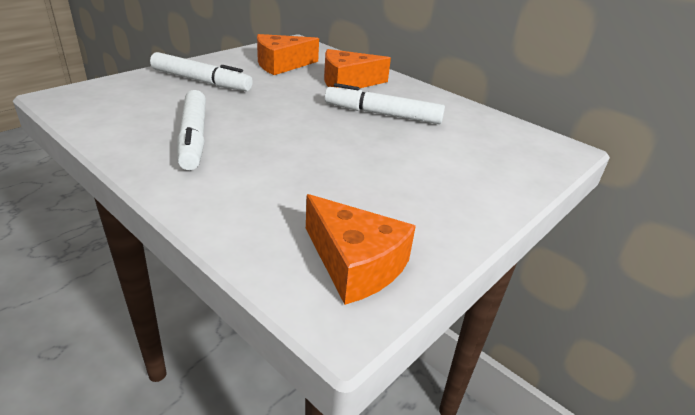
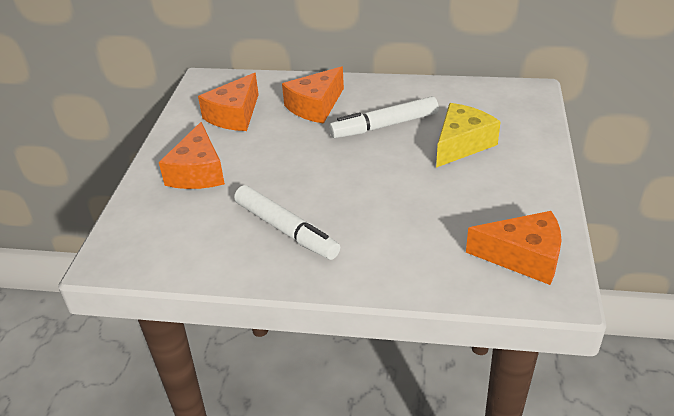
camera: 30 degrees left, 5 degrees up
white marker [150,52,253,91] -> orange cheese [159,122,225,189]
none -> yellow cheese [436,103,501,168]

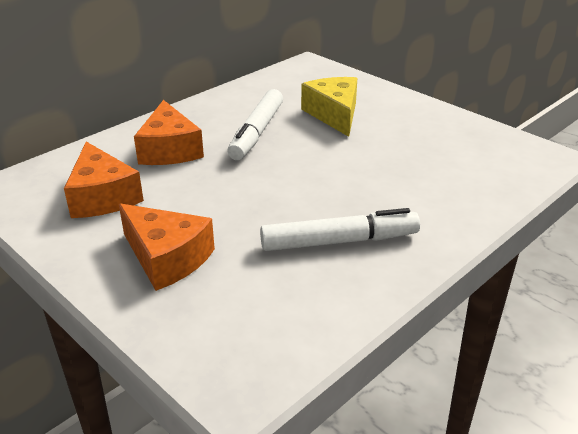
camera: 55 degrees left, 5 degrees down
orange cheese [466,211,562,285] -> none

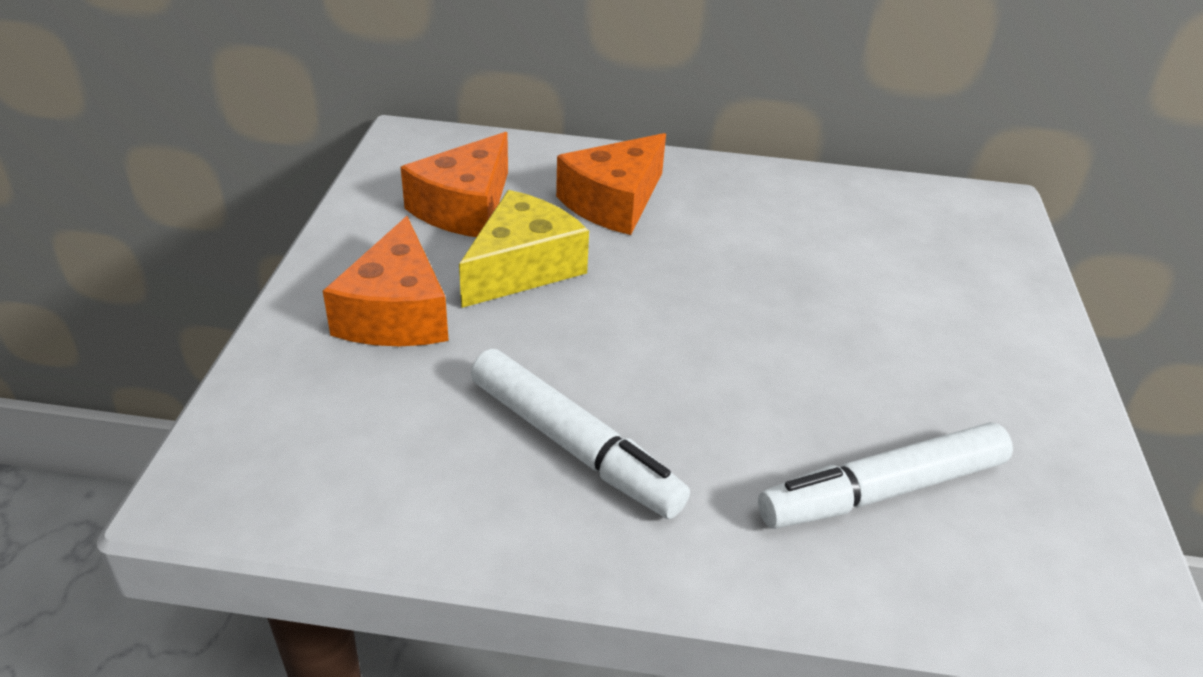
camera: 50 degrees right, 5 degrees up
white marker [227,89,283,160] -> white marker moved to [758,422,1013,529]
yellow cheese [301,77,357,137] -> yellow cheese moved to [459,190,589,308]

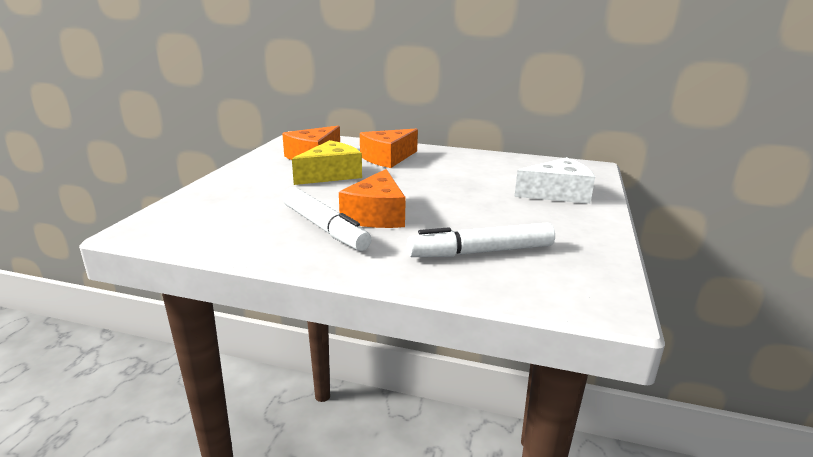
camera: 10 degrees right, 15 degrees down
orange cheese [323,216,449,346] -> orange cheese moved to [339,169,406,228]
none -> white cheese [514,157,595,204]

